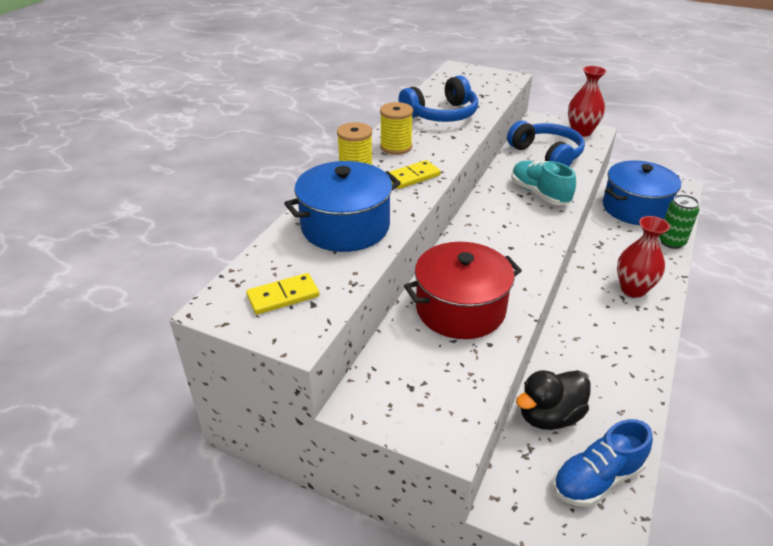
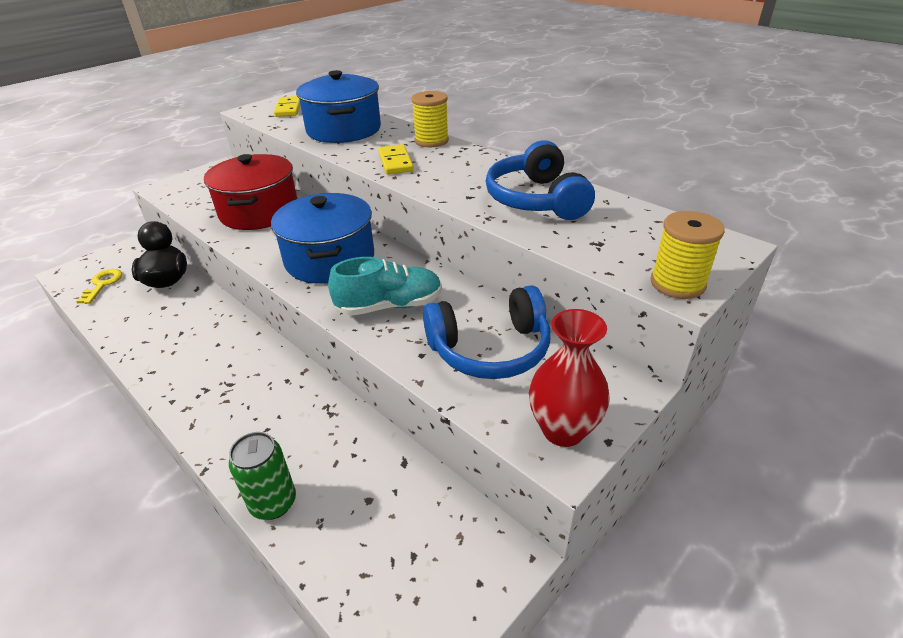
camera: 110 degrees right, 0 degrees up
yellow spool [380,102,413,155] -> yellow spool moved to [651,211,725,299]
blue shoe [553,419,653,507] -> yellow key [76,269,122,304]
blue pot [603,161,681,225] -> blue pot moved to [271,193,374,284]
red vase [617,216,670,298] -> none

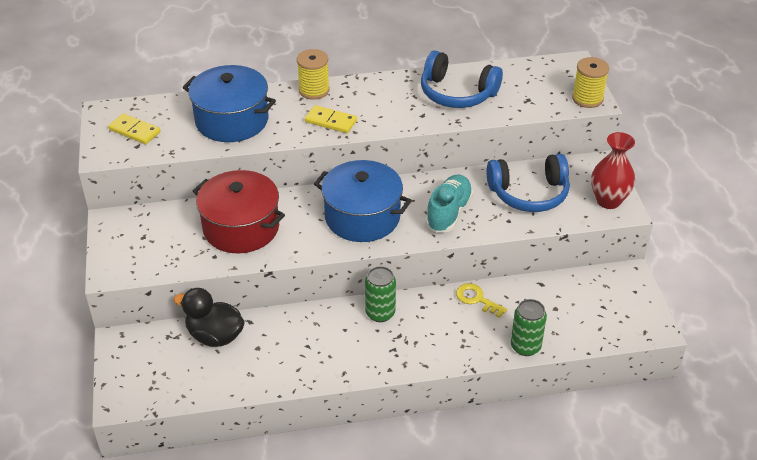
camera: 55 degrees left, 5 degrees up
yellow key [76,269,122,304] -> yellow key moved to [456,283,507,318]
blue headphones [423,285,550,379] -> blue headphones turned 60 degrees clockwise [487,154,570,212]
none -> green can [365,266,396,322]

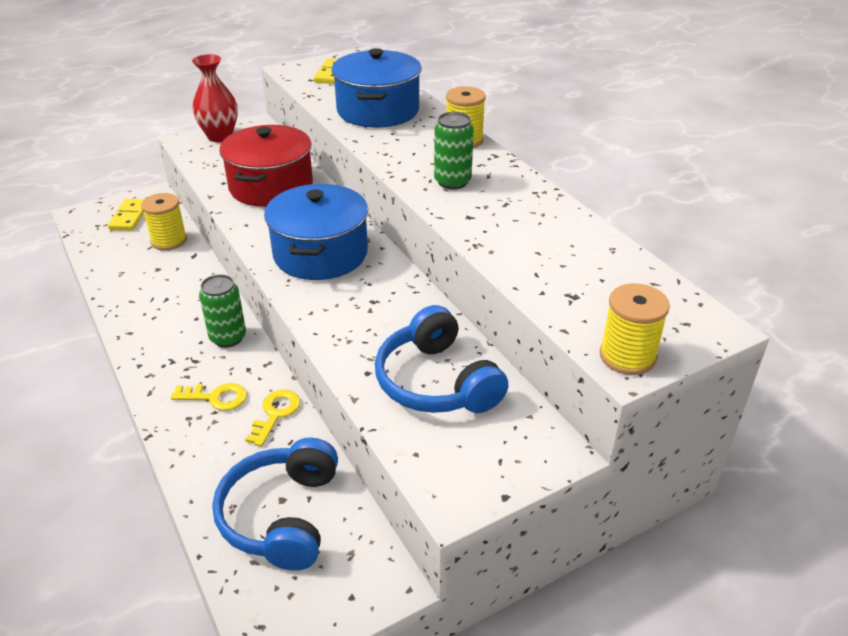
camera: 70 degrees right, 5 degrees down
black duck [174,288,245,347] -> yellow spool [141,193,187,251]
yellow domino [305,105,357,133] -> yellow domino moved to [108,199,144,231]
blue headphones [421,51,503,108] -> blue headphones moved to [212,438,338,571]
turquoise shoe [425,174,473,233] -> none
green can [511,299,547,356] -> green can moved to [434,112,474,190]
red vase [591,132,635,209] -> red vase moved to [192,54,238,142]
none -> yellow key [171,383,247,411]

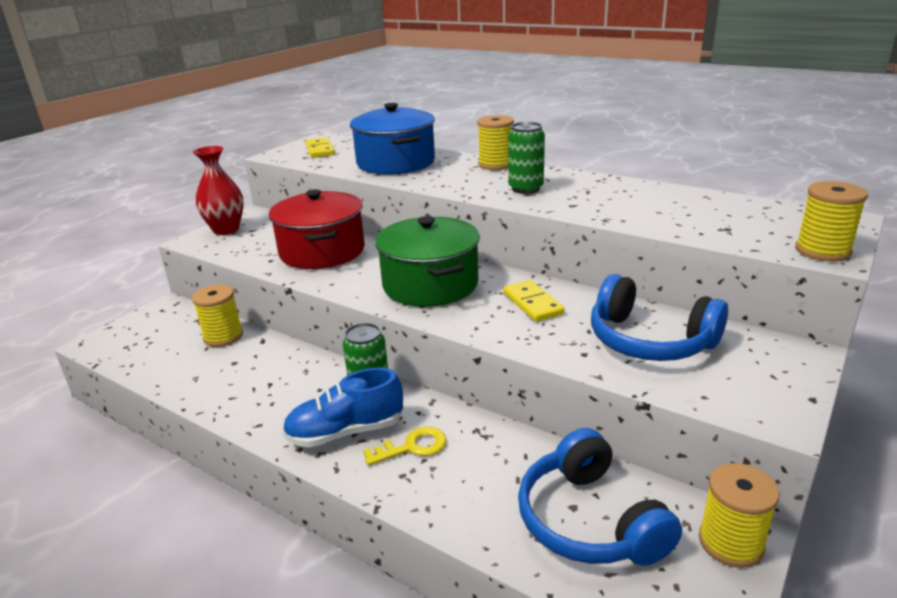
camera: 25 degrees left, 10 degrees down
yellow domino [108,199,144,231] -> yellow domino moved to [503,280,565,322]
yellow key [245,390,300,447] -> none
blue pot [264,184,368,280] -> green pot [375,216,480,307]
none -> blue shoe [282,368,403,448]
none -> yellow spool [699,463,780,568]

